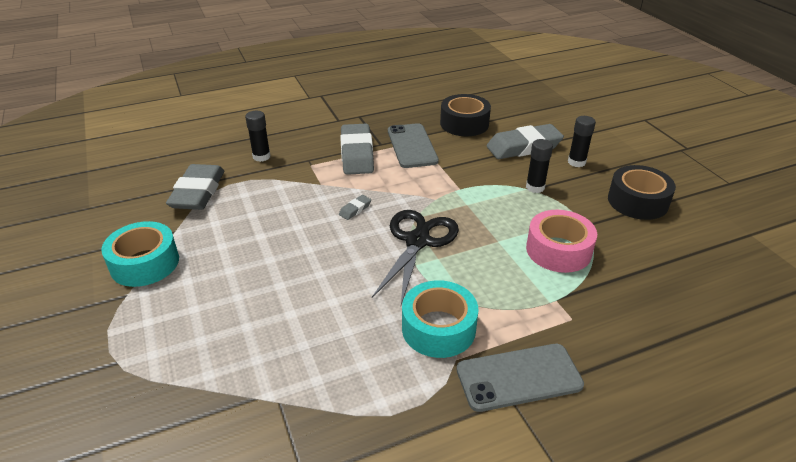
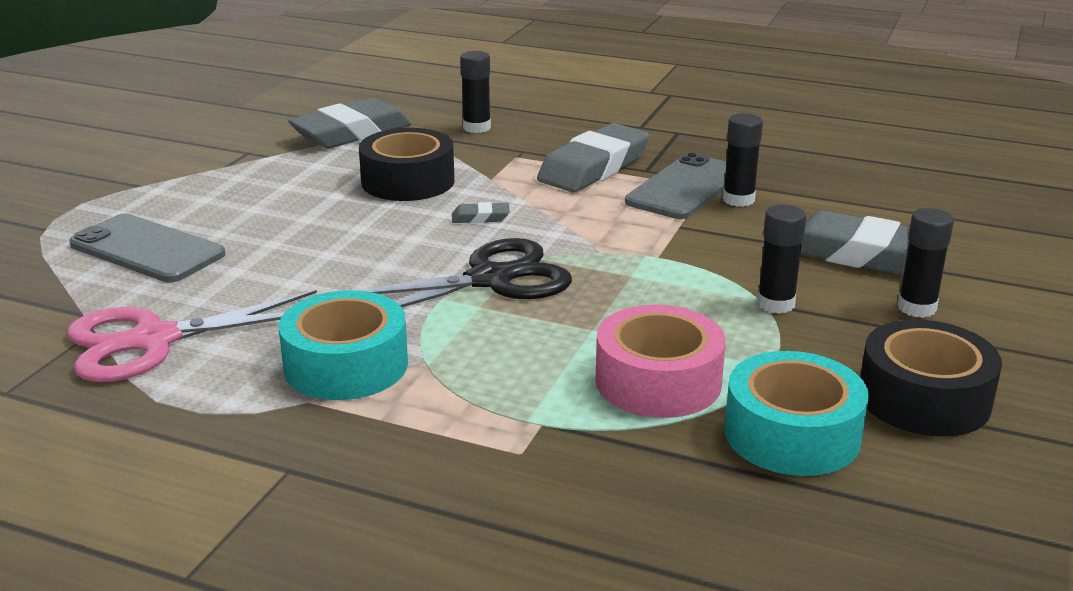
camera: 45 degrees right, 10 degrees down
turquoise tape [101,221,179,287] -> turquoise tape moved to [725,351,869,476]
black tape [440,94,491,136] -> black tape moved to [359,128,455,201]
grey phone [456,344,584,412] -> grey phone moved to [69,214,225,282]
none -> pink scissors [67,290,317,382]
none -> black glue stick [723,113,763,207]

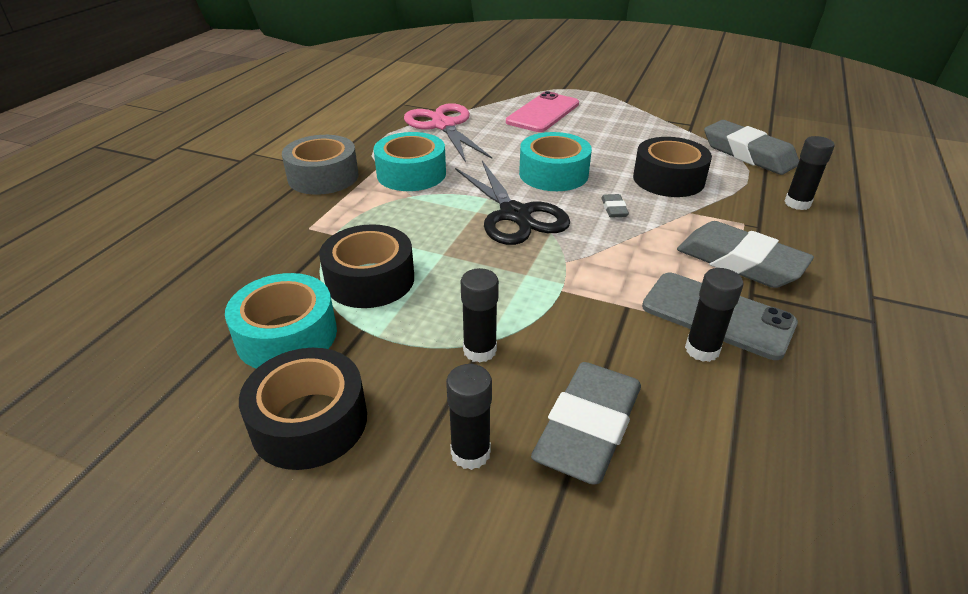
camera: 90 degrees right, 10 degrees up
grey phone [69,214,225,282] -> pink phone [506,91,579,132]
pink tape [595,305,726,418] -> black tape [319,224,414,308]
none -> grey tape [282,135,359,195]
none -> turquoise tape [519,132,592,191]

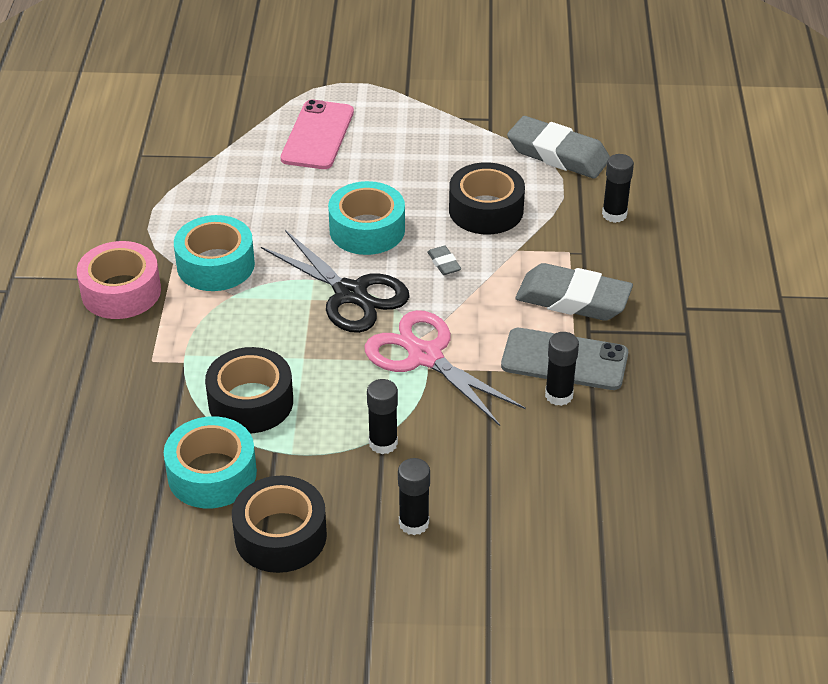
camera: 20 degrees left, 5 degrees up
grey tape [282,135,359,195] -> pink tape [77,241,161,319]
pink scissors [404,103,492,162] -> pink scissors moved to [365,310,526,426]
grey eraser [531,362,641,485] -> none

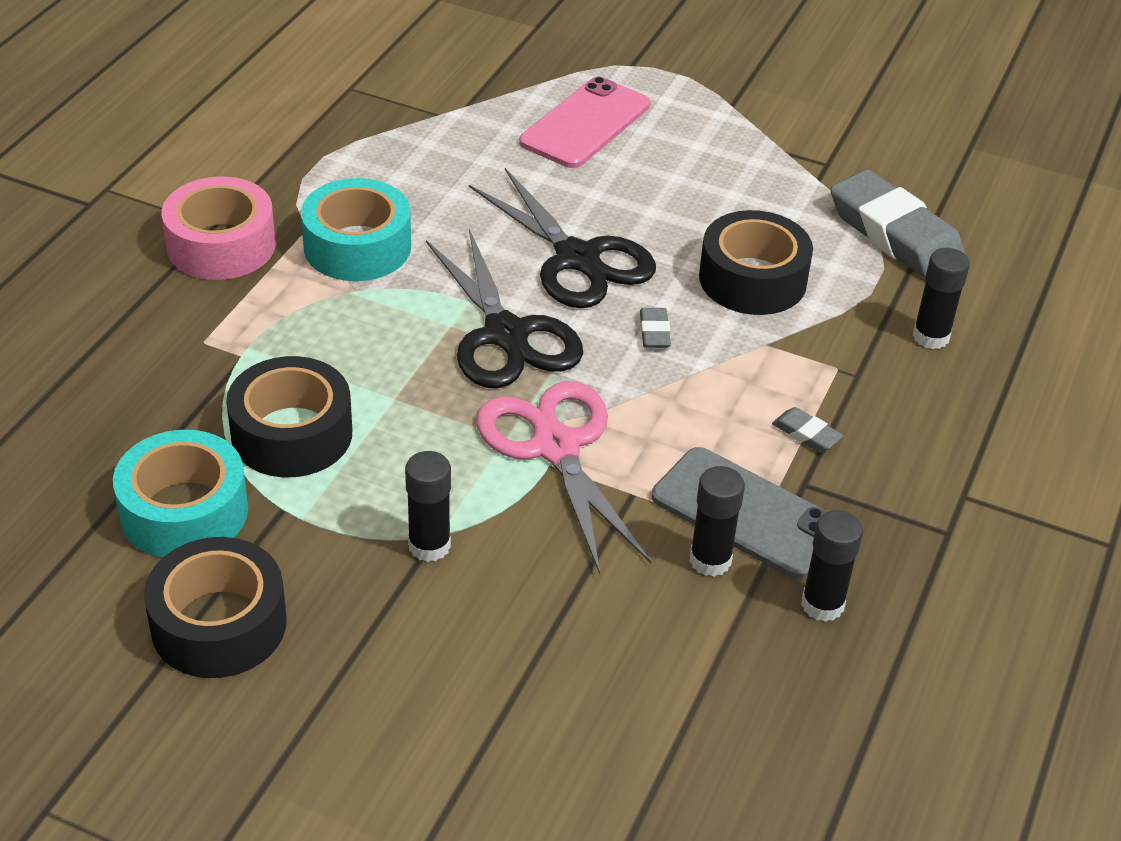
camera: 20 degrees right, 0 degrees up
turquoise tape [328,181,405,255] -> black scissors [469,168,656,308]
black glue stick [398,458,430,535] -> black glue stick moved to [801,510,863,622]
grey eraser [516,263,633,321] -> grey eraser [772,407,843,452], size x0.42

